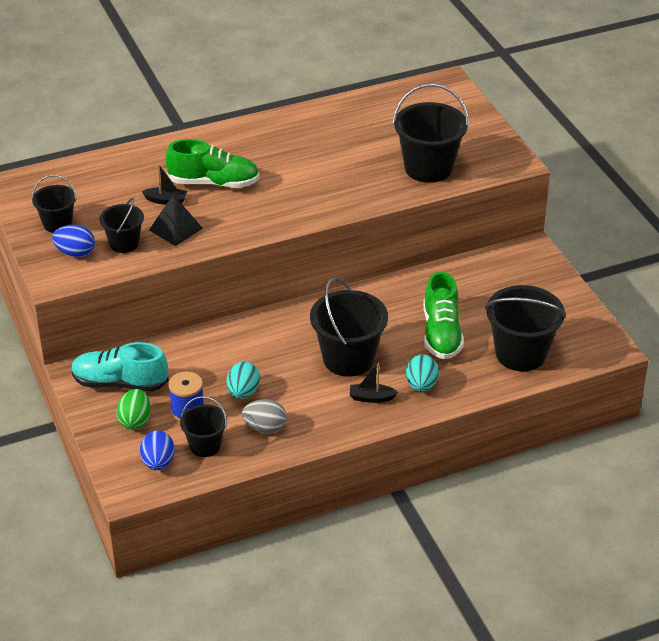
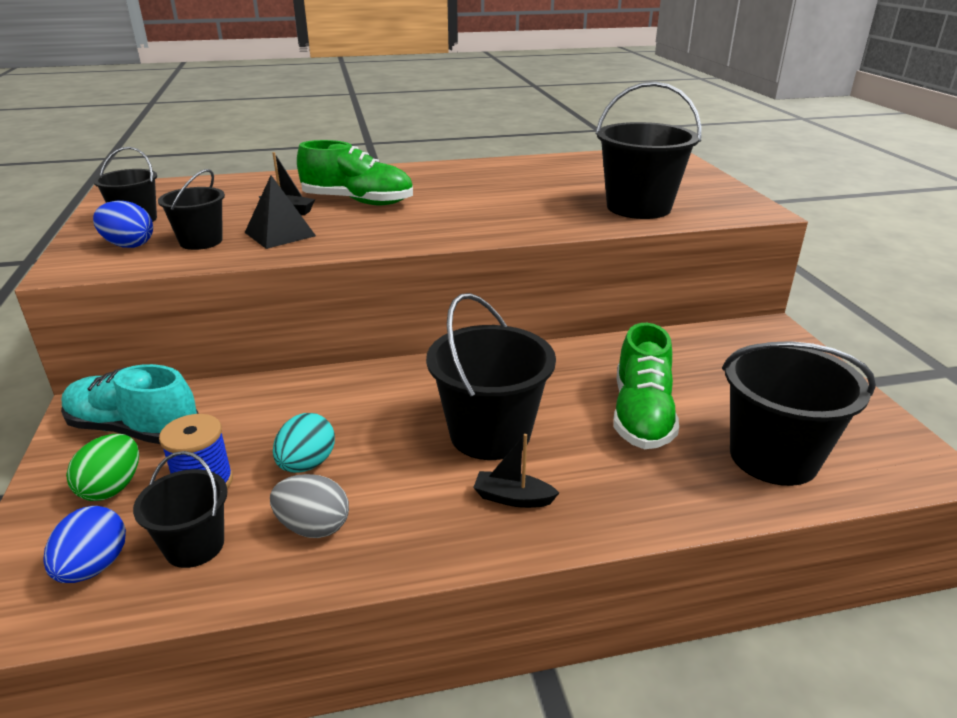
camera: 10 degrees right, 10 degrees down
turquoise egg [406,354,439,392] -> none

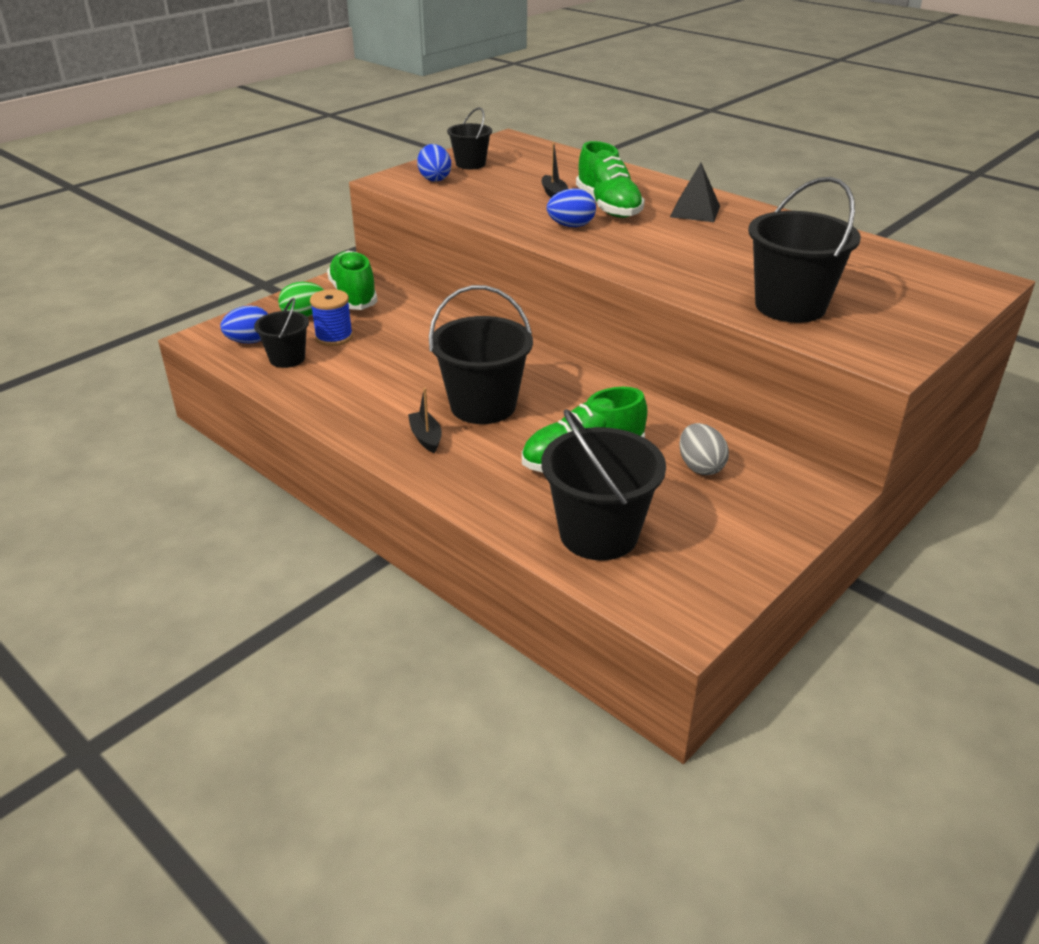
camera: 55 degrees right, 5 degrees up
turquoise shoe [61,364,199,444] -> green shoe [327,251,378,310]
black bucket [158,169,225,250] -> none
black pyramid [245,175,316,249] -> black pyramid moved to [670,163,720,222]
grey egg [270,474,349,538] -> grey egg moved to [679,423,729,475]
turquoise egg [273,413,335,473] -> none
none -> blue egg [547,188,596,227]

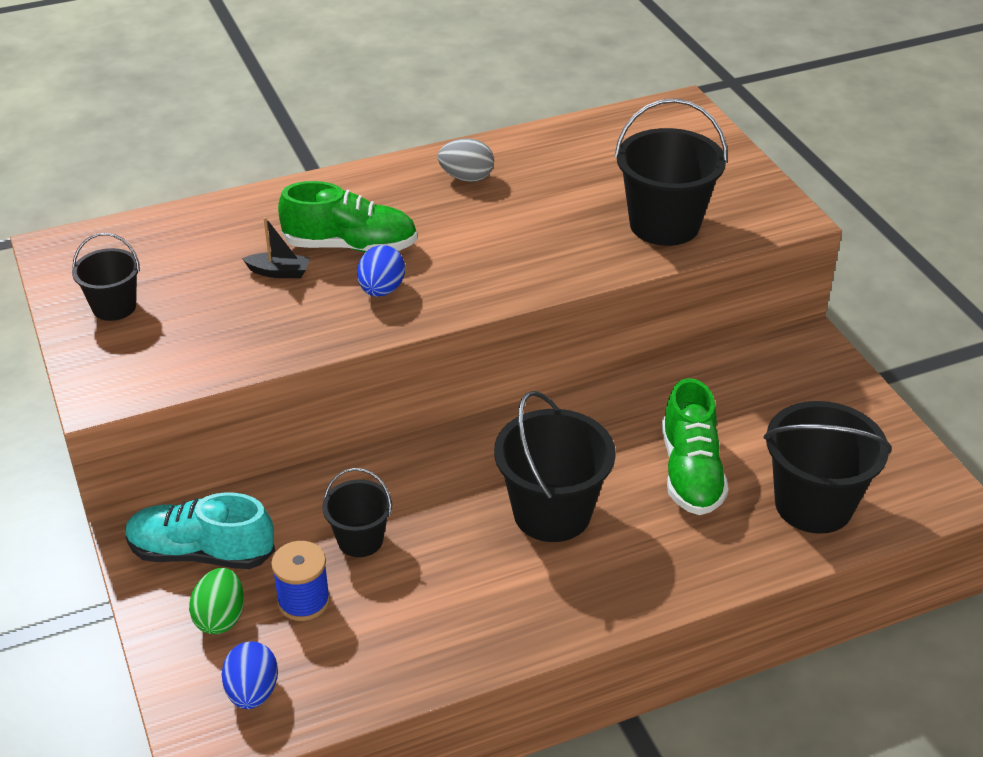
camera: 65 degrees left, 5 degrees up
black bucket [254,298,309,368] -> black bucket moved to [322,468,392,557]
green shoe [327,251,378,310] -> turquoise shoe [125,492,275,569]
black boat [408,388,442,453] -> none
blue egg [417,144,451,182] -> none
black pyramid [670,163,720,222] -> none
grey egg [679,423,729,475] -> grey egg moved to [438,139,494,182]

